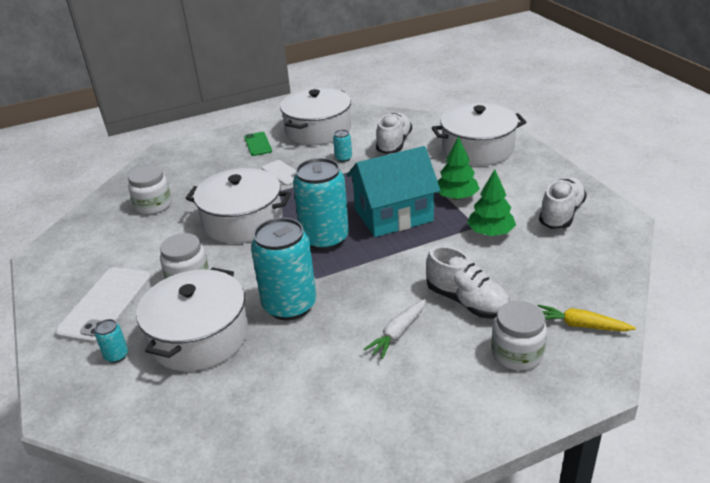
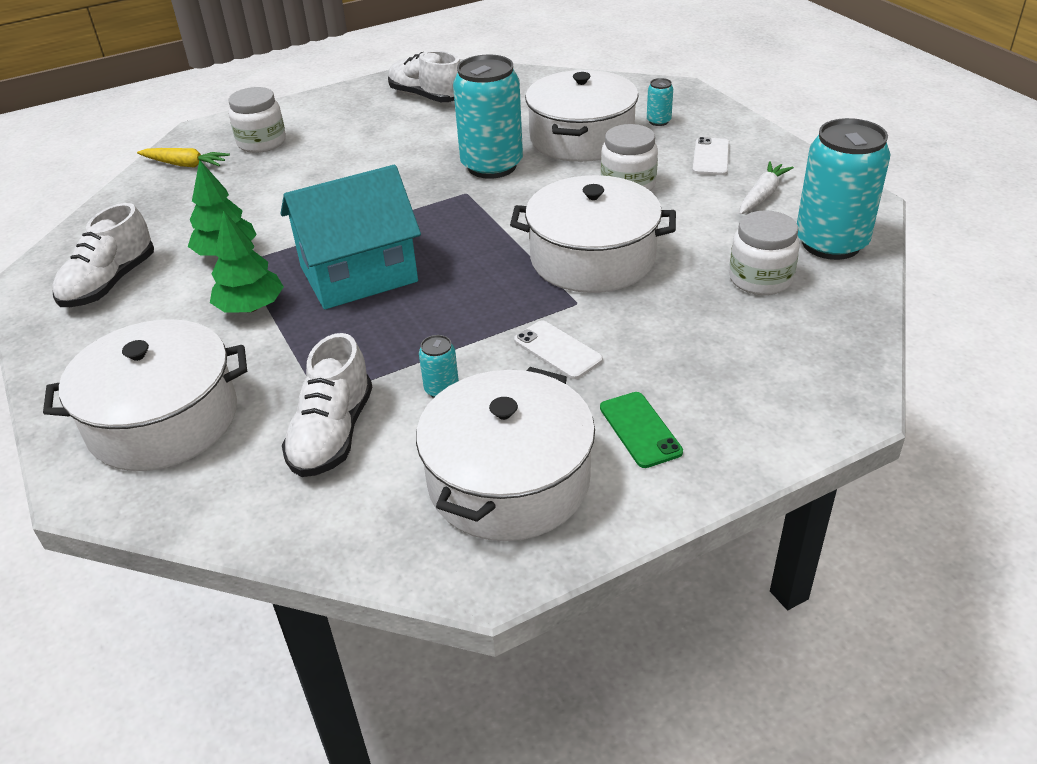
camera: 175 degrees right, 5 degrees up
white phone [55,267,151,344] -> white phone [692,137,730,175], size x0.57
turquoise can [293,158,349,251] -> turquoise can moved to [797,118,891,260]
white carrot [363,299,426,359] -> white carrot moved to [740,161,794,214]
white shoe [426,246,510,319] -> white shoe moved to [388,51,460,102]

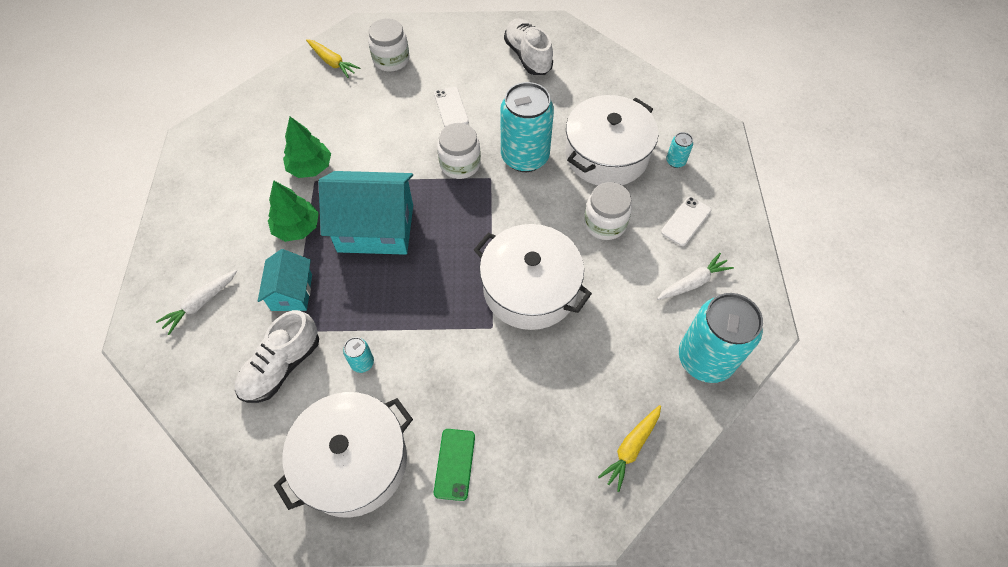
camera: 25 degrees right, 20 degrees up
white pot [43,319,247,471] -> white carrot [156,270,237,335]
white shoe [52,203,154,307] -> none
white phone [514,320,603,379] -> white phone moved to [434,87,469,127]
white jar [729,210,800,295] -> white jar moved to [437,123,481,179]
none -> turquoise house [258,249,312,311]
none -> yellow carrot [598,405,661,492]

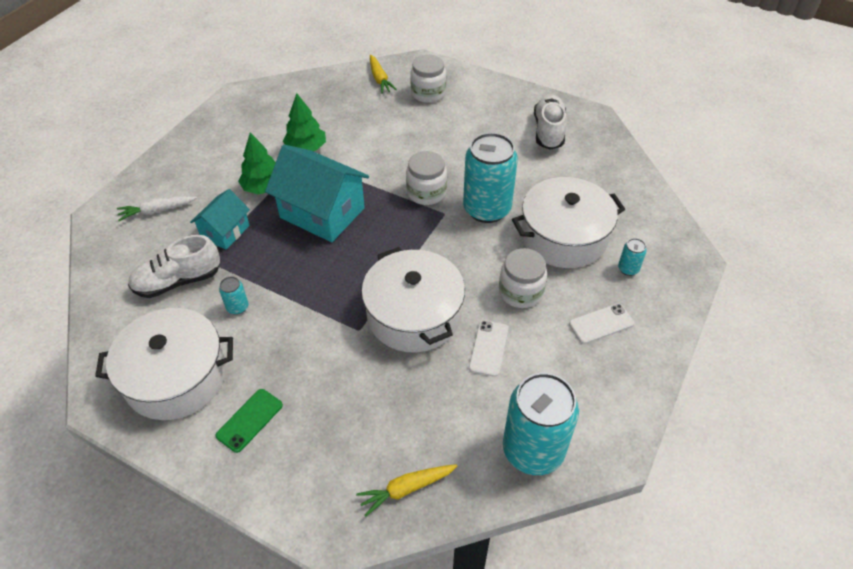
camera: 30 degrees right, 10 degrees down
white phone [434,87,469,127] -> white phone moved to [469,320,508,377]
white carrot [657,253,734,300] -> none

